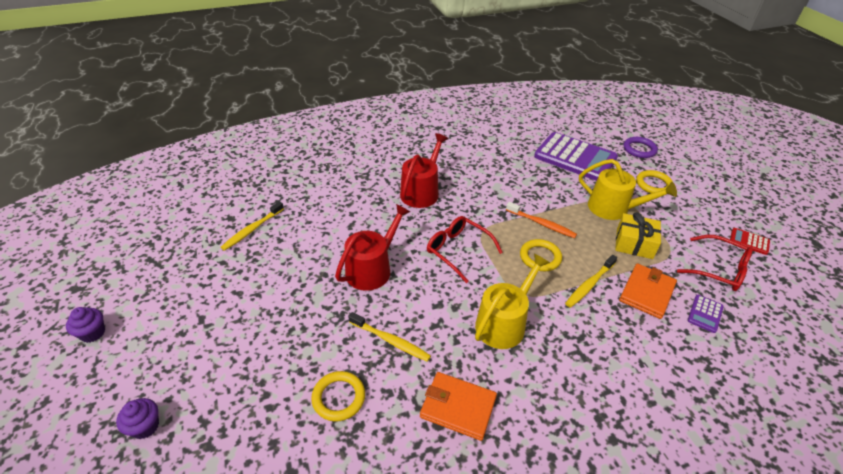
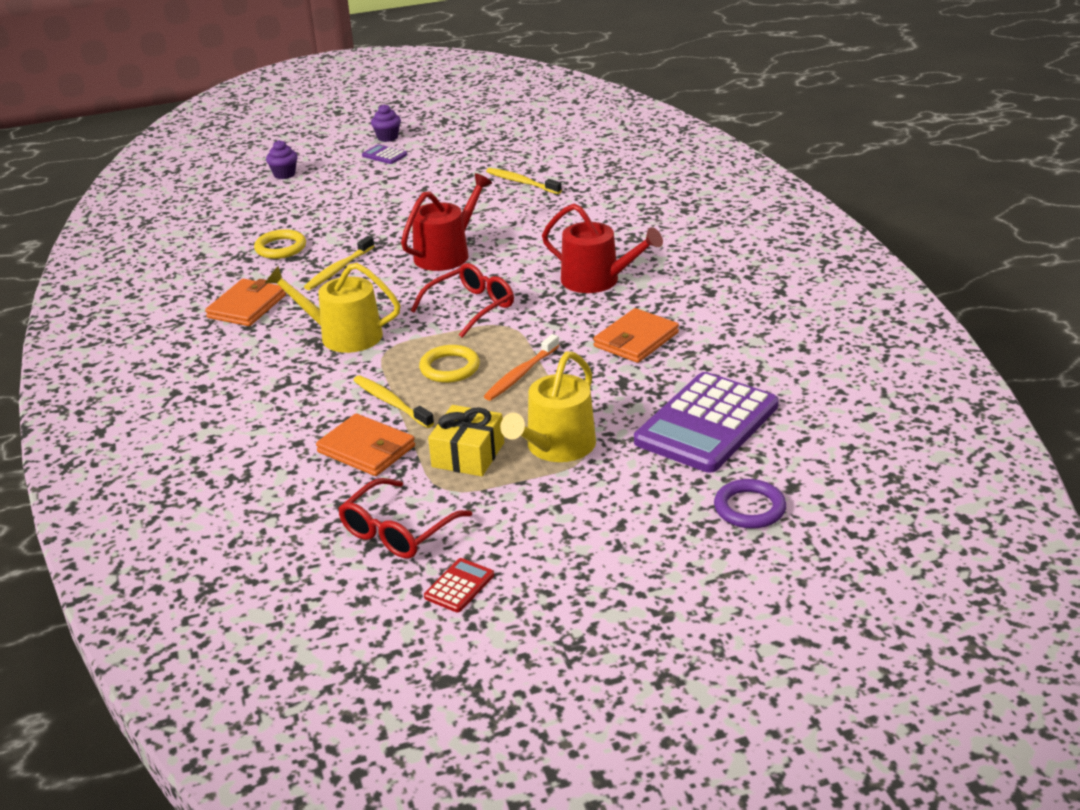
camera: 95 degrees right, 10 degrees down
red watering can [335,204,410,291] -> red watering can turned 90 degrees counterclockwise [401,173,492,271]
yellow watering can [475,254,550,349] -> yellow watering can turned 150 degrees clockwise [265,263,401,353]
yellow ring [636,170,673,193] -> none
purple calculator [688,295,724,333] -> purple calculator moved to [362,144,407,164]
none -> orange wallet [593,308,679,363]

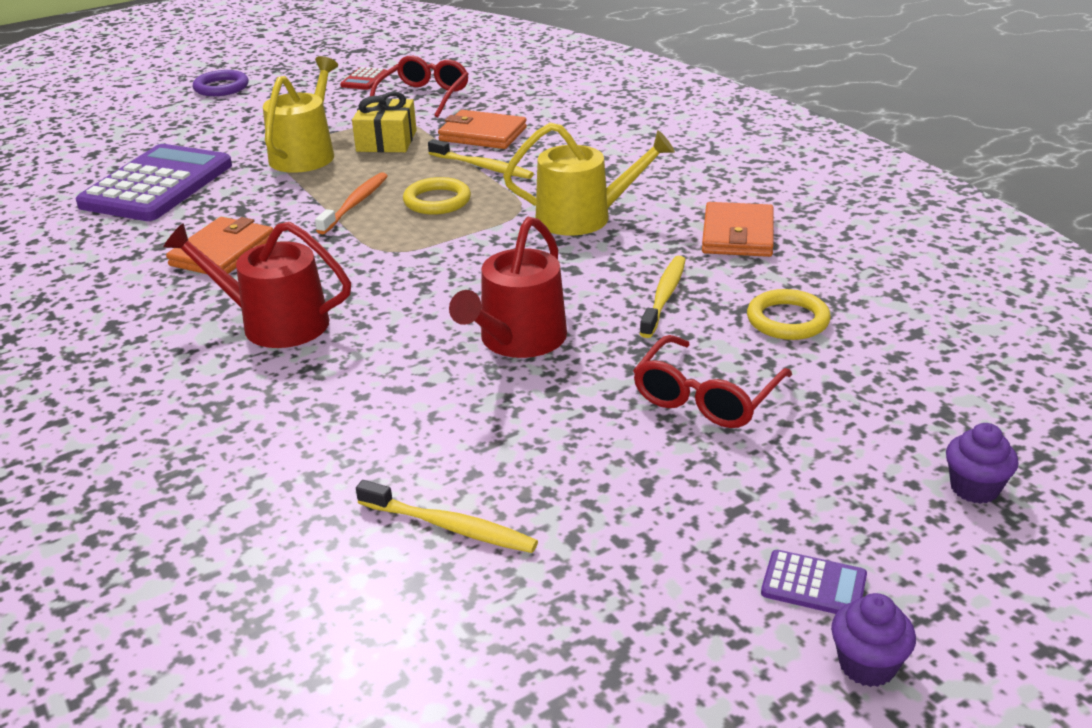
camera: 165 degrees right, 0 degrees up
red glasses [411,263,514,338] -> red glasses moved to [633,335,792,428]
purple ring [714,479,786,529] -> purple ring moved to [193,70,249,96]

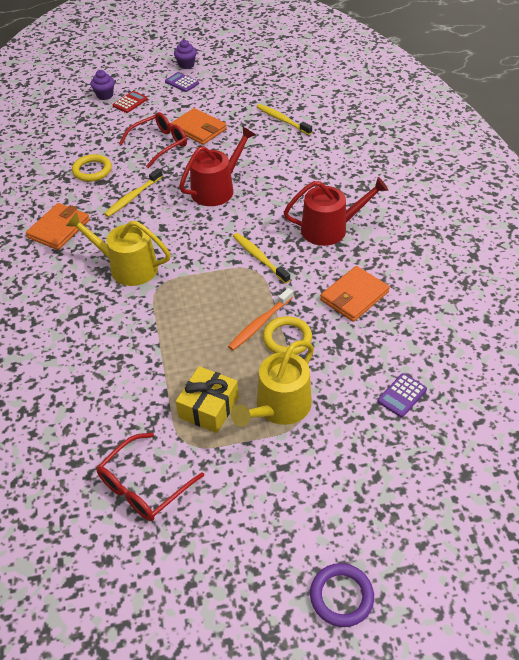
camera: 160 degrees left, 15 degrees up
purple calculator [76,144,232,221] -> purple calculator [378,373,427,417], size x0.41
red watering can [163,222,351,348] -> red watering can turned 45 degrees counterclockwise [284,177,388,246]
red calculator [340,67,387,90] -> red calculator moved to [112,91,148,113]
yellow ring [403,177,471,215] -> yellow ring moved to [263,316,312,355]
yellow toothbrush [428,139,534,179] -> yellow toothbrush moved to [233,233,290,284]
orange wallet [438,110,527,149] -> orange wallet moved to [171,108,227,145]

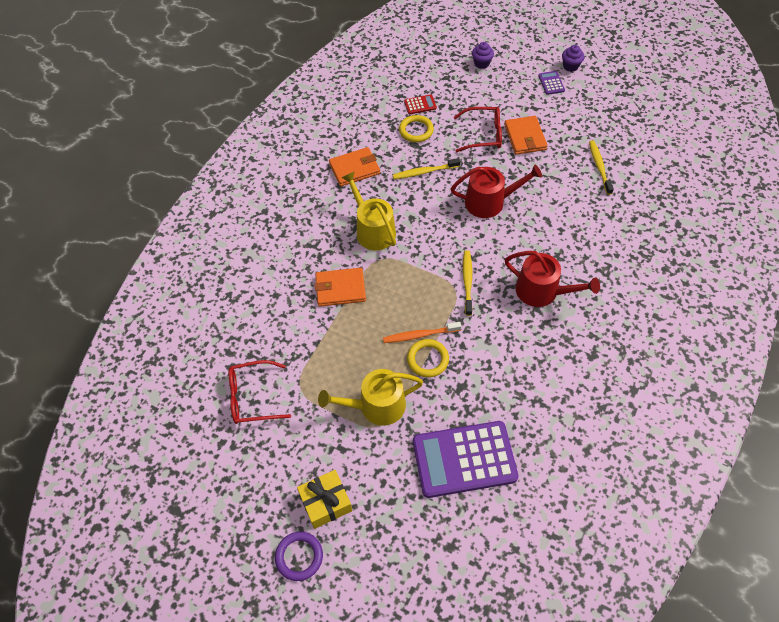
camera: 40 degrees right, 10 degrees up
red calculator [112,91,148,113] -> red calculator moved to [404,95,437,114]
yellow gift [176,366,239,433] -> yellow gift moved to [297,470,352,529]
orange wallet [320,266,390,322] -> orange wallet moved to [315,268,366,307]
purple calculator [378,373,427,417] -> purple calculator [413,421,518,498], size x2.44

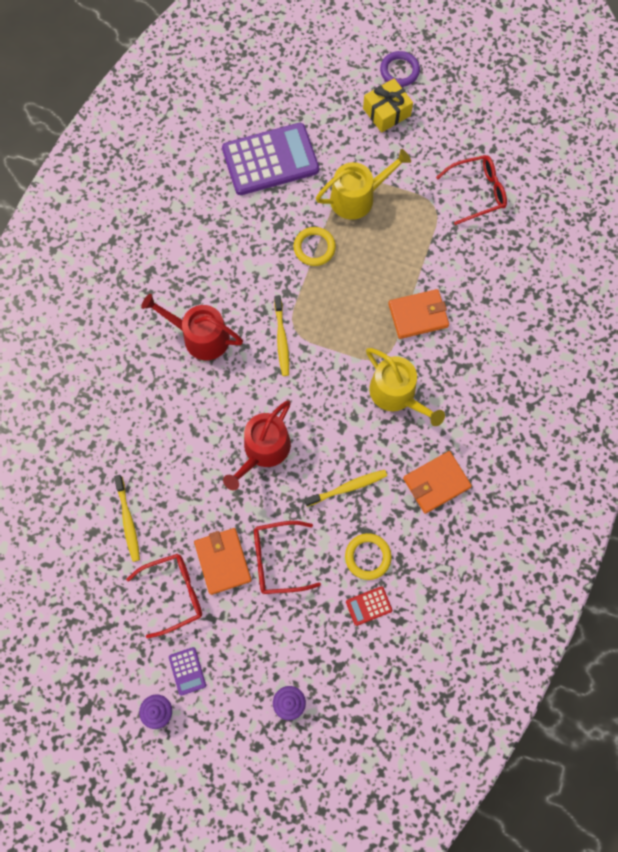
camera: 170 degrees right, 15 degrees up
orange toothbrush [383,322,461,343] -> none
red watering can [451,165,542,218] -> red watering can turned 45 degrees counterclockwise [223,400,291,490]
none -> red glasses [126,554,202,639]

